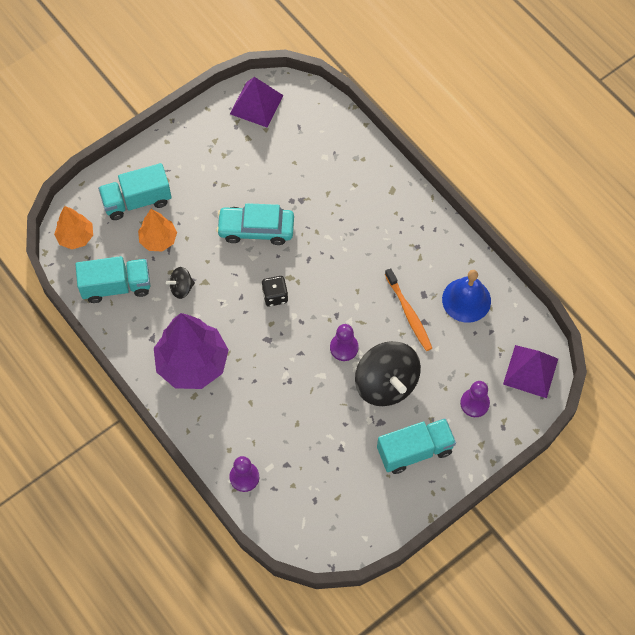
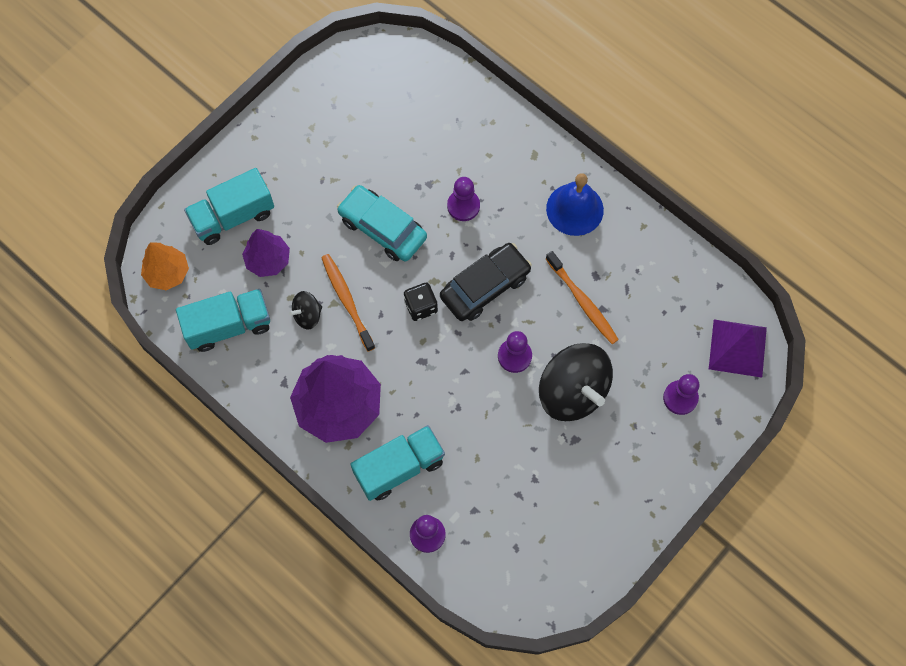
camera: 10 degrees left, 5 degrees up
orange tree [138,209,177,251] -> purple tree [242,229,290,277]
turquoise car [216,203,294,245] -> turquoise car turned 45 degrees clockwise [337,185,427,261]
purple pyramid [230,77,284,127] -> none
turquoise truck [377,418,456,474] -> turquoise truck moved to [351,425,445,501]
blue bell [442,270,491,323] -> blue bell moved to [546,173,604,236]
none -> orange toothbrush [321,254,375,352]
none -> black car [440,243,532,321]
none -> purple pawn [447,177,480,221]

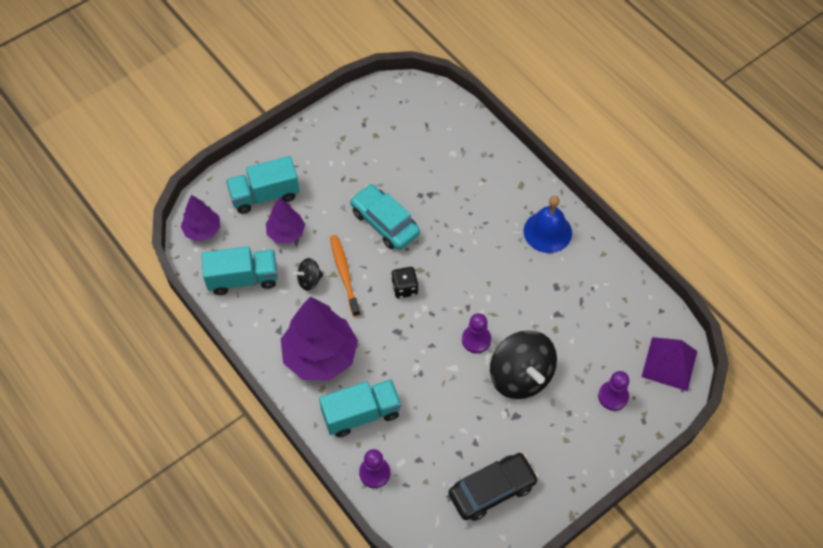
camera: 10 degrees right, 10 degrees down
orange tree [141,242,189,290] -> purple tree [181,195,220,242]
black car [440,243,532,321] -> black car moved to [449,453,538,521]
purple pawn [447,177,480,221] -> none
orange toothbrush [546,251,619,344] -> none

